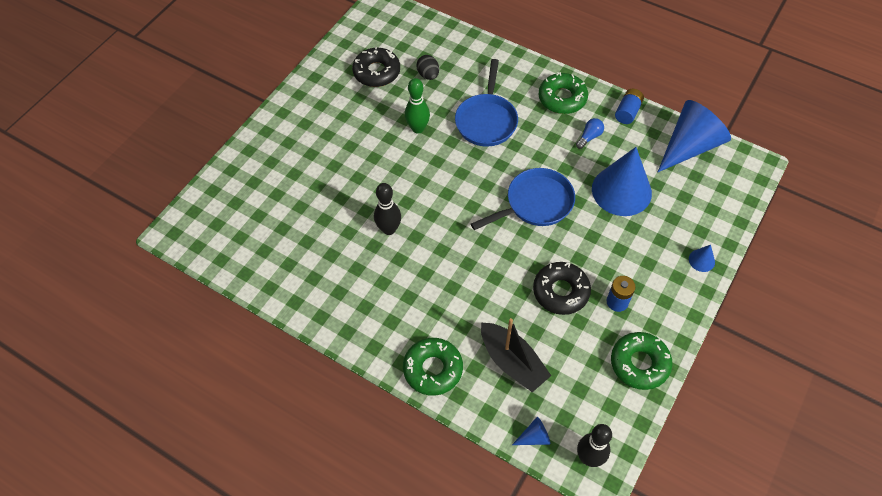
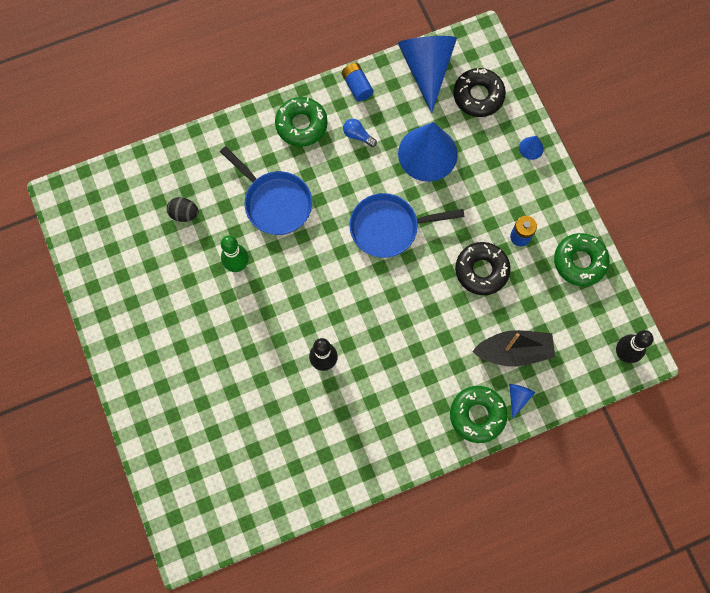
camera: 55 degrees left, 15 degrees up
black donut [352,46,400,87] -> black donut moved to [453,68,506,117]
blue pan [471,168,575,230] -> blue pan turned 105 degrees counterclockwise [349,193,465,258]
blue cone [512,417,550,445] -> blue cone moved to [509,384,535,419]
blue light bulb [576,118,604,149] -> blue light bulb turned 45 degrees counterclockwise [343,119,377,147]

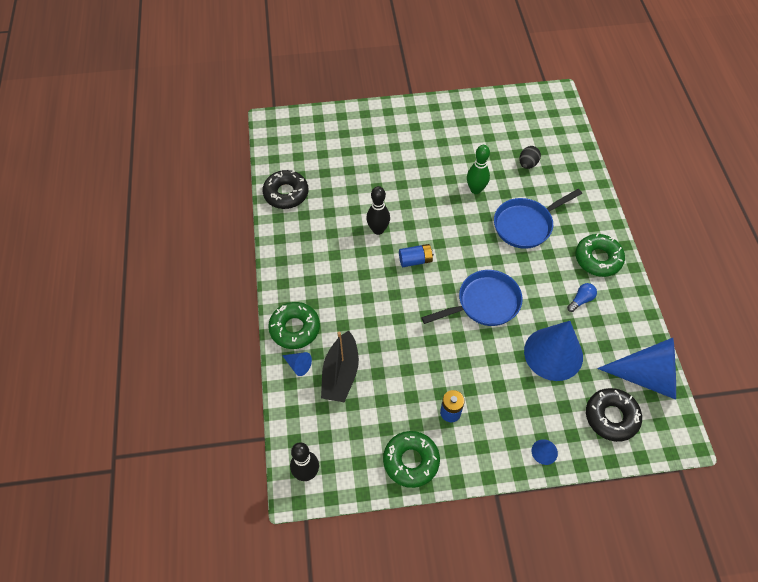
camera: 105 degrees right, 15 degrees down
blue battery [342,63,374,101] -> blue battery moved to [399,244,434,267]
blue pan [349,193,465,258] -> blue pan turned 60 degrees clockwise [421,270,523,326]
black donut [455,242,511,295] -> black donut moved to [263,170,308,209]

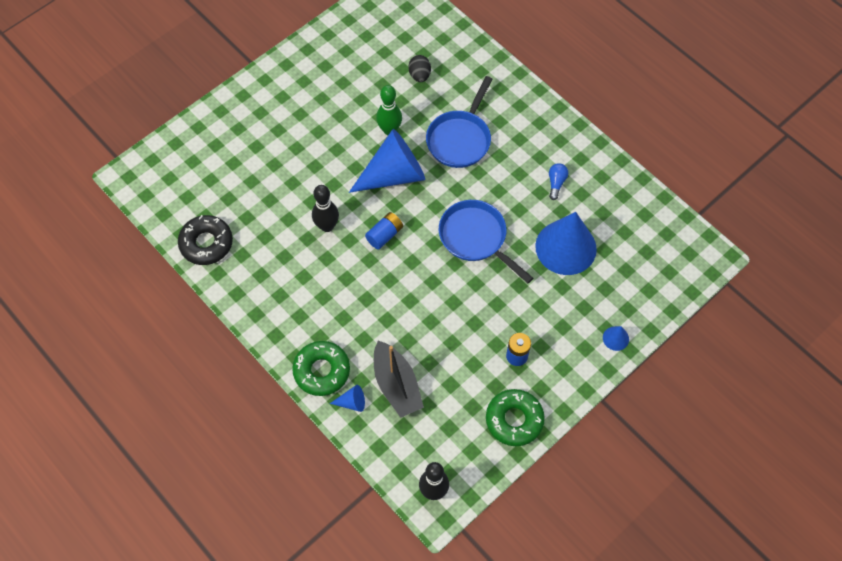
camera: 35 degrees left, 5 degrees up
blue pan [421,270,523,326] -> blue pan turned 75 degrees counterclockwise [439,200,533,283]
green donut [575,234,625,277] -> none
black donut [586,388,642,442] -> none
blue cone [597,338,676,400] -> blue cone moved to [349,129,425,193]

